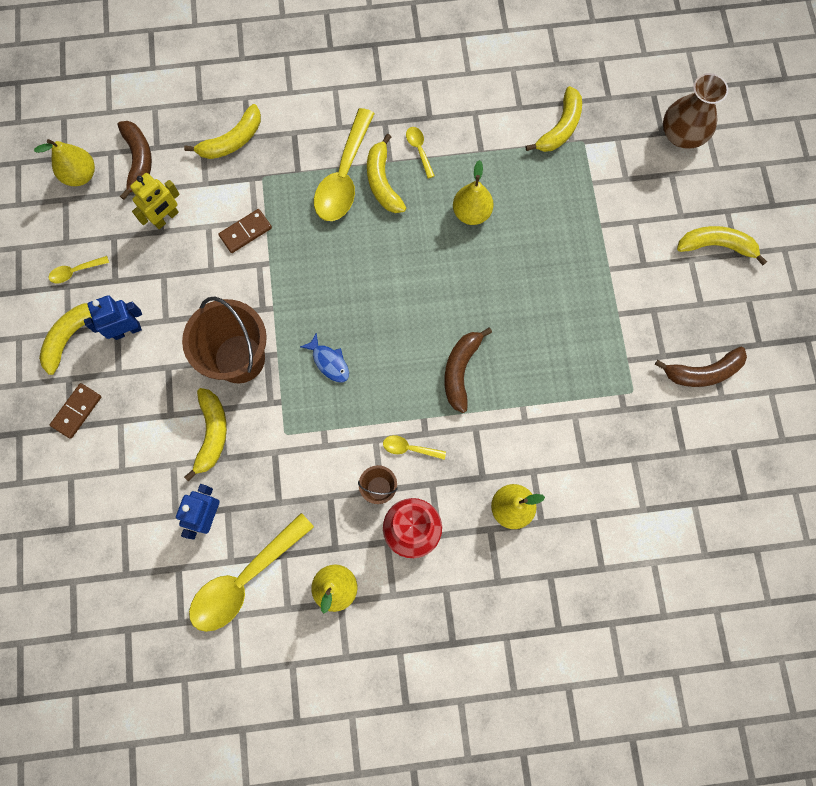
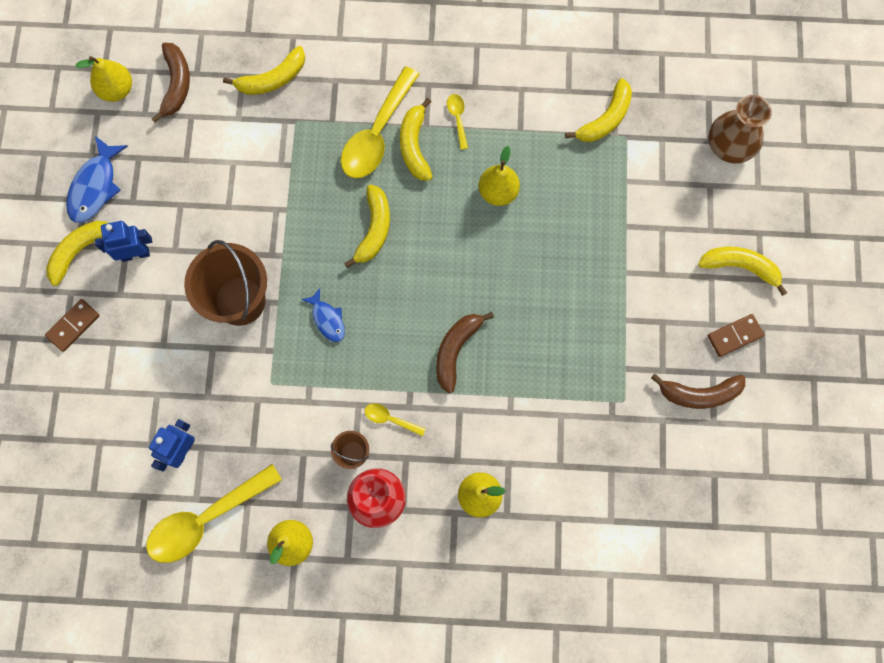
camera: 10 degrees right, 0 degrees up
yellow spoon [49,256,109,284] -> blue fish [66,136,128,223]
yellow robot [130,173,180,229] -> none
yellow banana [184,388,227,482] -> yellow banana moved to [344,184,390,268]
brown domino [218,209,272,253] -> brown domino moved to [708,314,764,357]

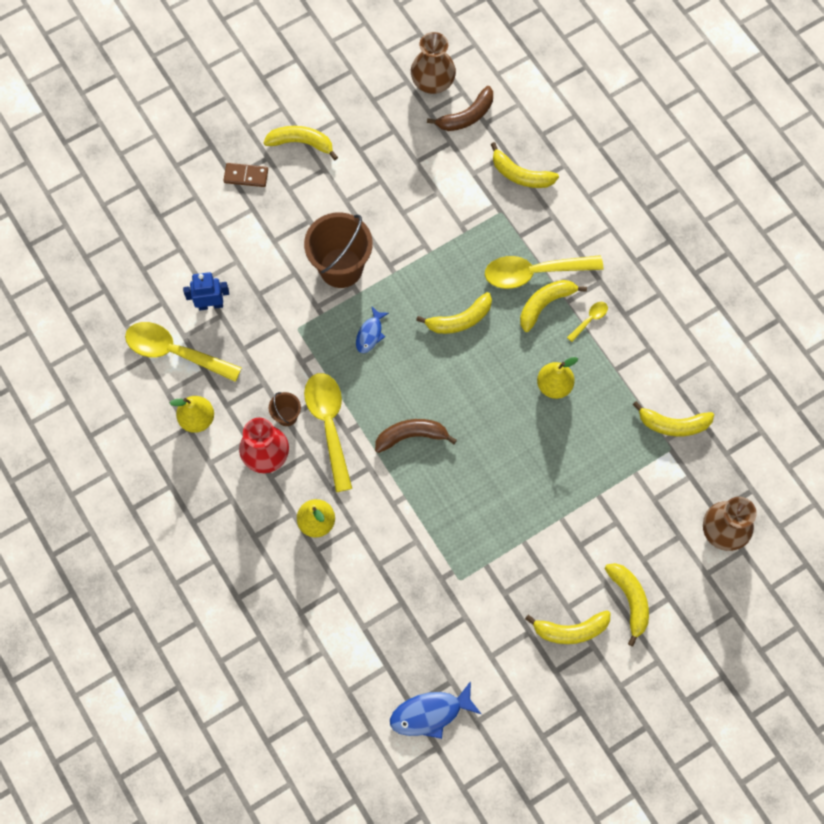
camera: 55 degrees right, 5 degrees down
blue fish [66,136,128,223] -> blue fish moved to [390,681,481,739]
yellow pear [75,56,132,102] -> brown vase [411,32,456,94]
blue robot [95,221,152,262] -> none
yellow spoon [365,403,426,436] -> yellow spoon [304,373,352,492], size x2.25
brown banana [651,374,745,409] -> none
brown domino [708,314,764,357] -> yellow banana [525,610,610,644]

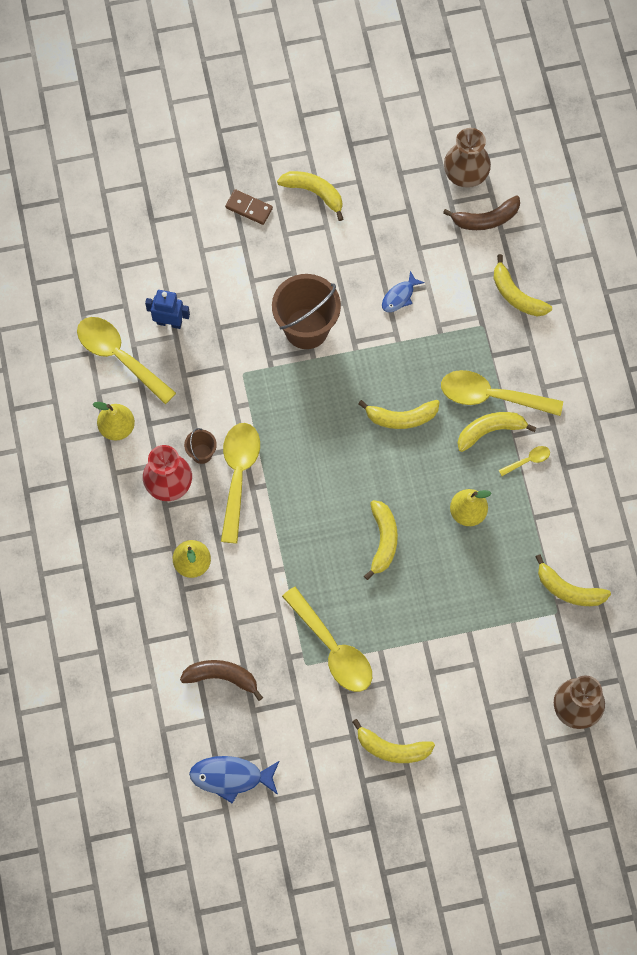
camera: 20 degrees right, 0 degrees up
blue fish [356,306,389,353] -> blue fish moved to [382,271,425,312]
brown banana [375,419,457,453] -> brown banana moved to [180,660,263,701]
yellow banana [605,563,649,646] -> yellow banana moved to [364,500,398,580]
none -> yellow spoon [282,587,372,692]

